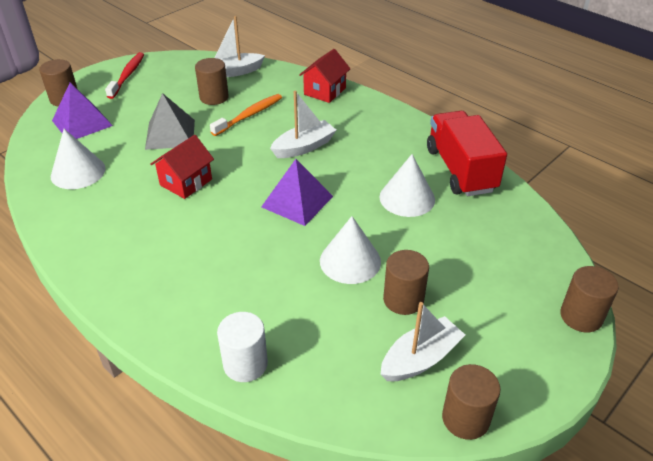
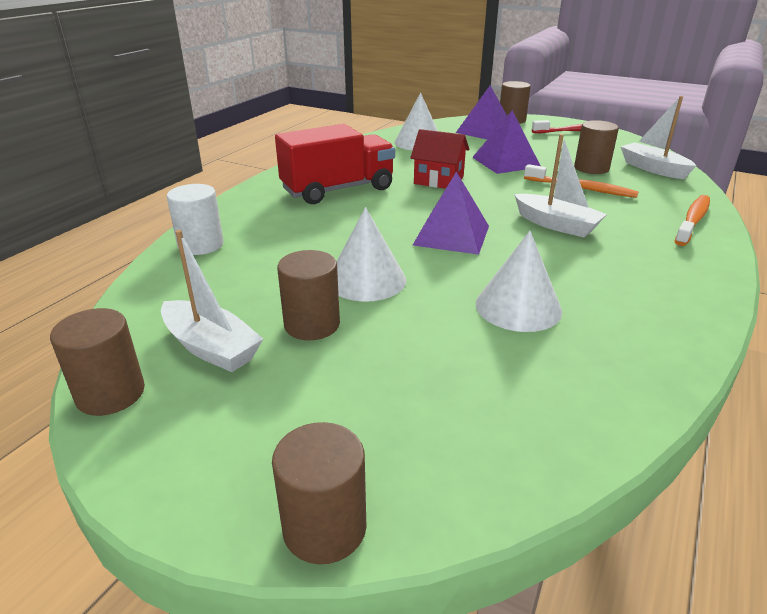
camera: 75 degrees right, 10 degrees down
grey pyramid [145,93,195,150] -> purple pyramid [472,111,541,174]
red house [299,49,350,103] -> orange toothbrush [675,195,710,246]
red truck [427,111,507,196] -> red truck moved to [275,124,395,204]

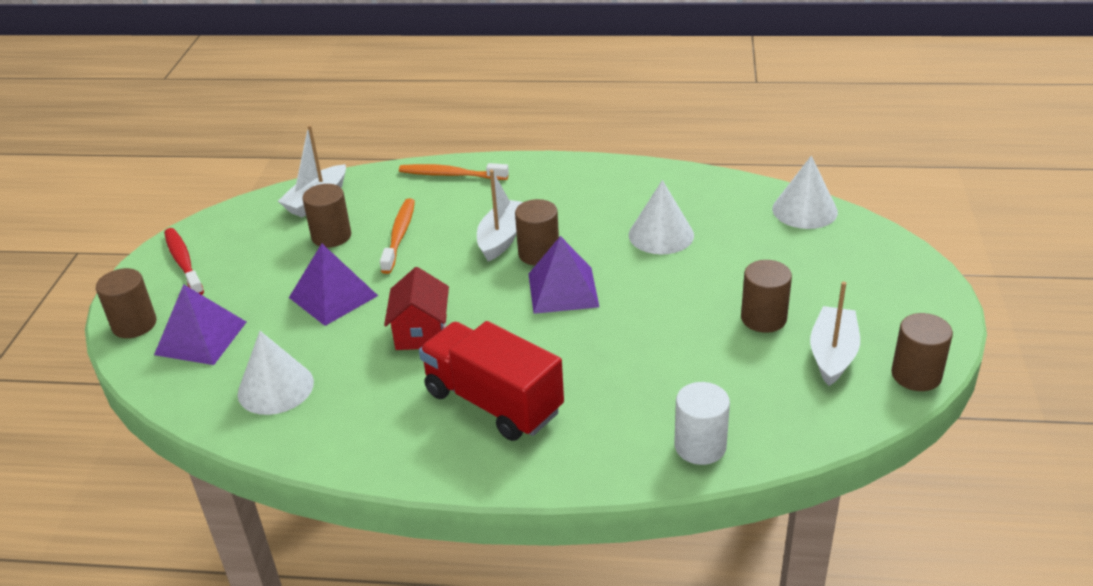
camera: 110 degrees left, 5 degrees up
brown cylinder [272,422,366,564] -> brown cylinder moved to [515,199,559,266]
white cone [337,207,406,302] -> white cone moved to [772,156,838,229]

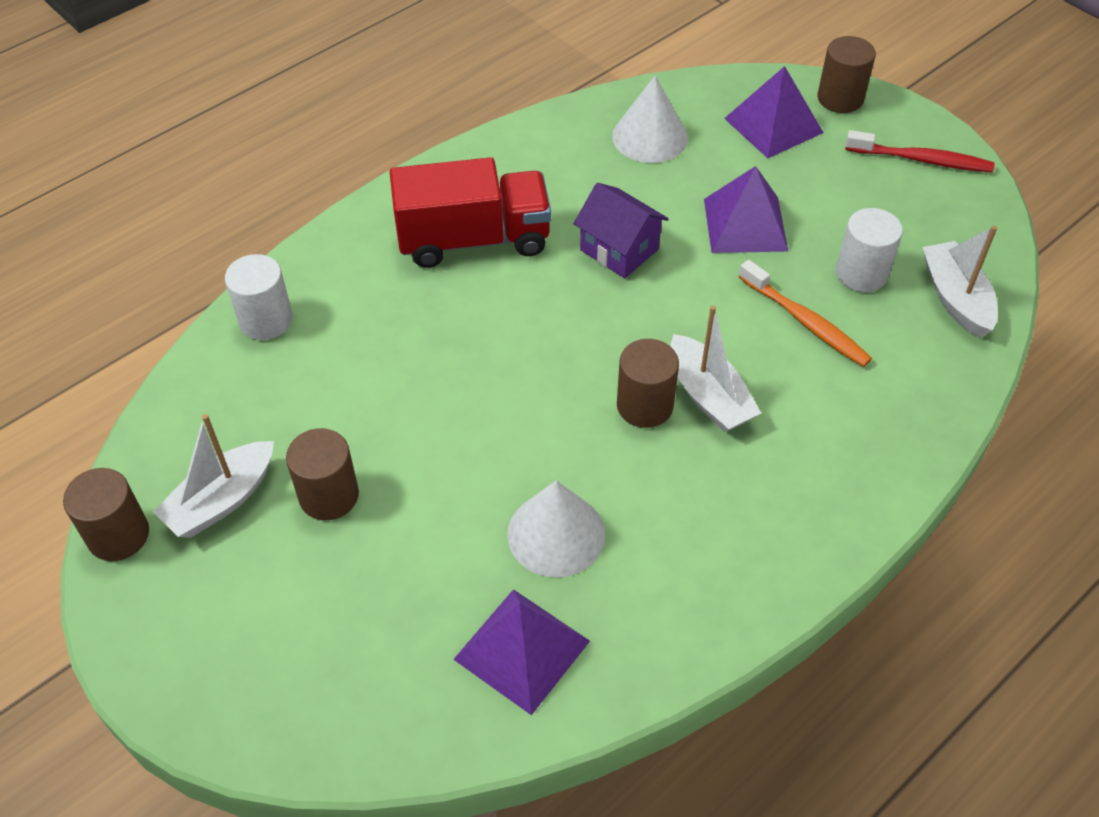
camera: 130 degrees right, 15 degrees up
brown cylinder [302,184,351,248] -> white cylinder [836,208,903,292]
red house [384,267,449,350] -> purple house [573,183,669,278]
orange toothbrush [399,163,509,180] -> none
purple pyramid [528,236,599,314] -> purple pyramid moved to [453,589,590,715]
white cone [772,156,838,229] -> none
white boat [810,281,860,386] -> white boat turned 75 degrees clockwise [153,414,274,538]

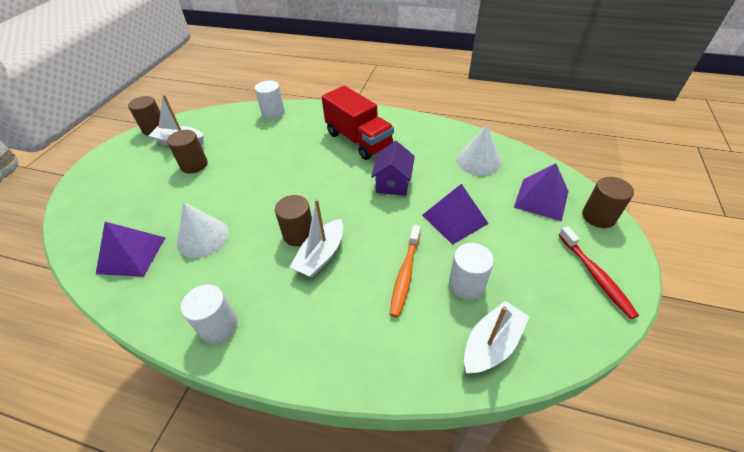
camera: 60 degrees right, 5 degrees down
none -> white cylinder [181,284,238,344]

